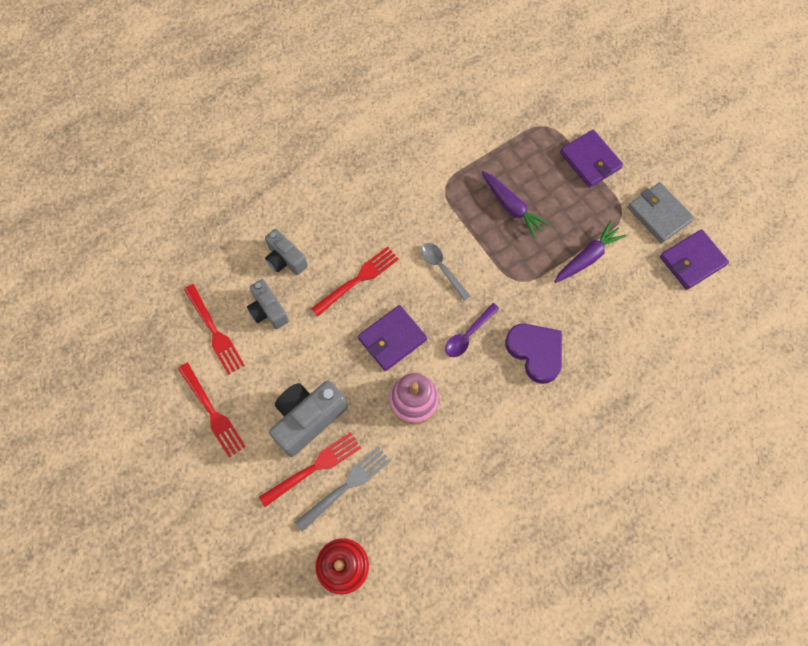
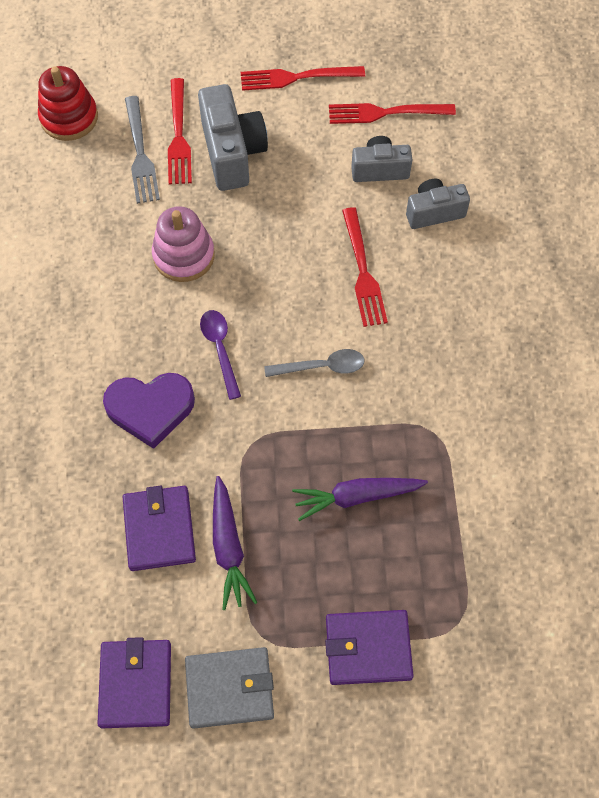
camera: 120 degrees right, 5 degrees down
purple wallet [358,305,427,371] -> purple wallet moved to [123,485,196,571]

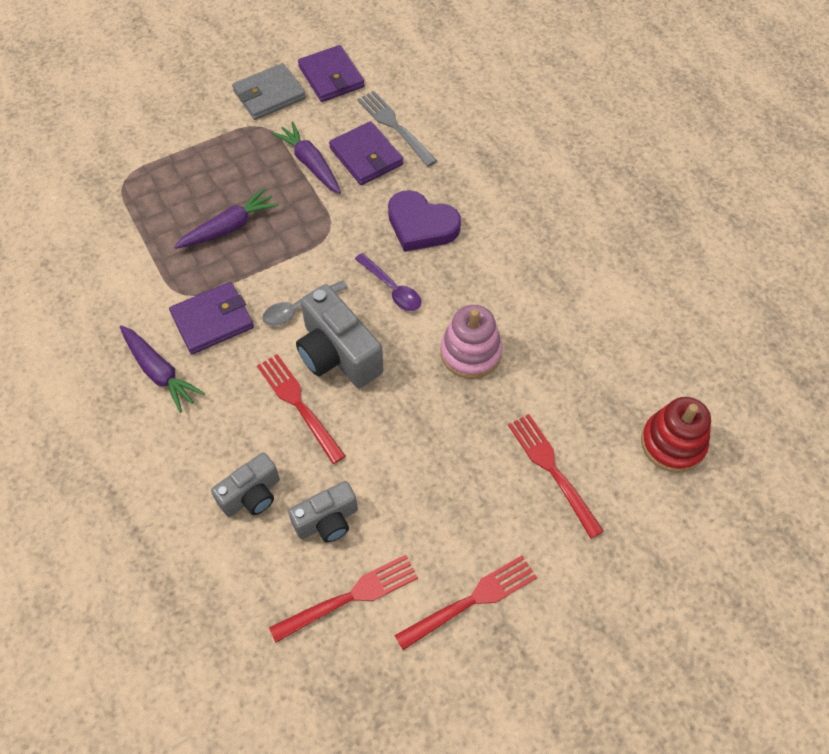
camera: 155 degrees right, 5 degrees down
purple heart [103,373,195,449] -> purple heart turned 120 degrees counterclockwise [388,190,461,252]
grey fork [125,96,160,204] -> grey fork moved to [357,91,437,167]
grey camera [198,84,268,191] -> grey camera moved to [296,284,383,388]
purple wallet [325,610,414,685] -> purple wallet moved to [169,282,254,354]
none -> purple carrot [120,325,205,413]

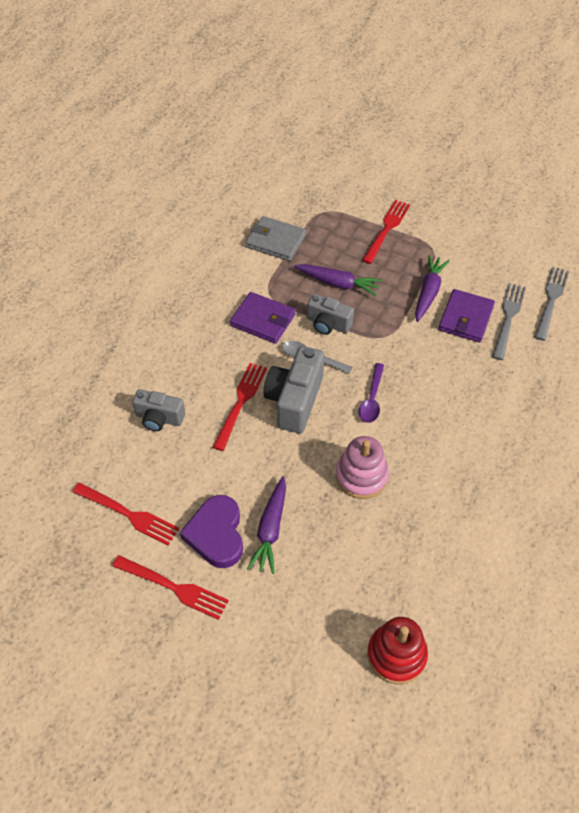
camera: 55 degrees right, 5 degrees down
purple carrot [120,325,205,413] -> purple carrot moved to [247,476,286,574]
grey wallet [232,63,306,120] -> grey wallet moved to [246,216,306,261]
grey camera [288,481,358,543] -> grey camera moved to [307,294,354,335]
purple wallet [298,45,365,102] -> none
purple heart [388,190,461,252] -> purple heart moved to [180,495,243,568]
red fork [508,414,604,539] -> red fork moved to [362,200,410,264]
none -> grey fork [535,266,569,341]

